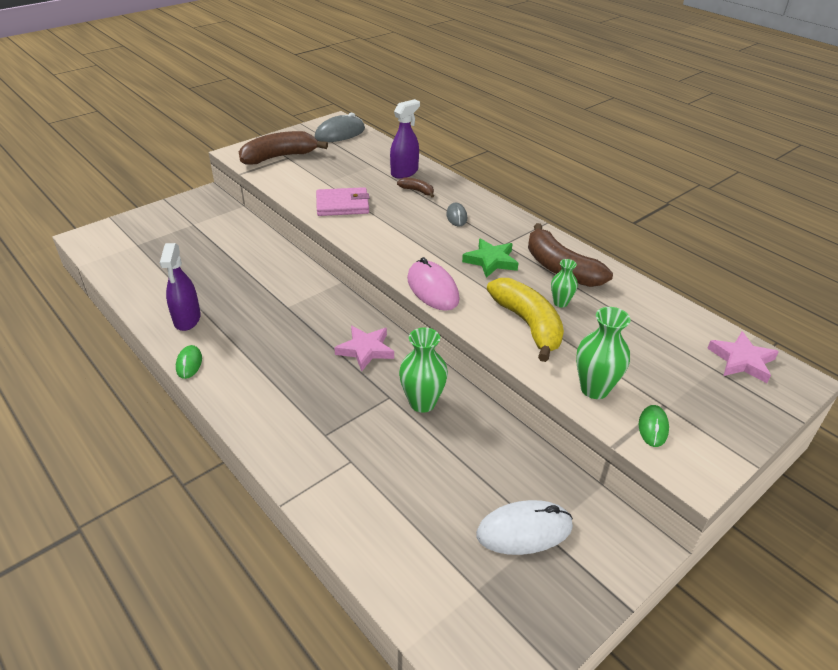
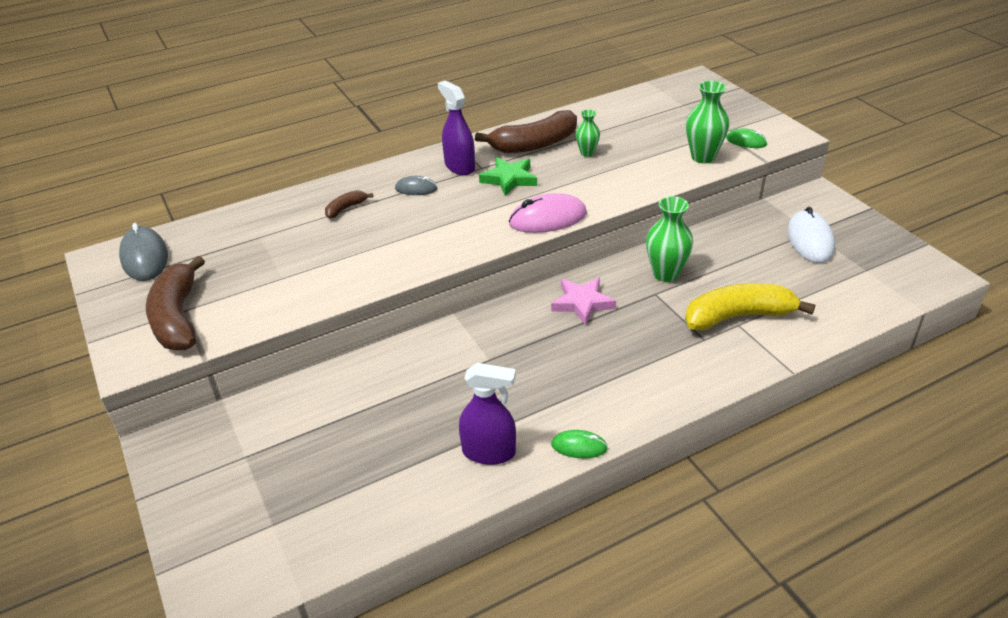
camera: 75 degrees left, 0 degrees up
pink wallet [316,187,369,216] -> none
purple spray bottle [390,99,420,179] -> purple spray bottle moved to [438,80,475,175]
yellow banana [487,278,564,362] -> yellow banana moved to [685,283,815,331]
pink star [707,331,779,383] -> none

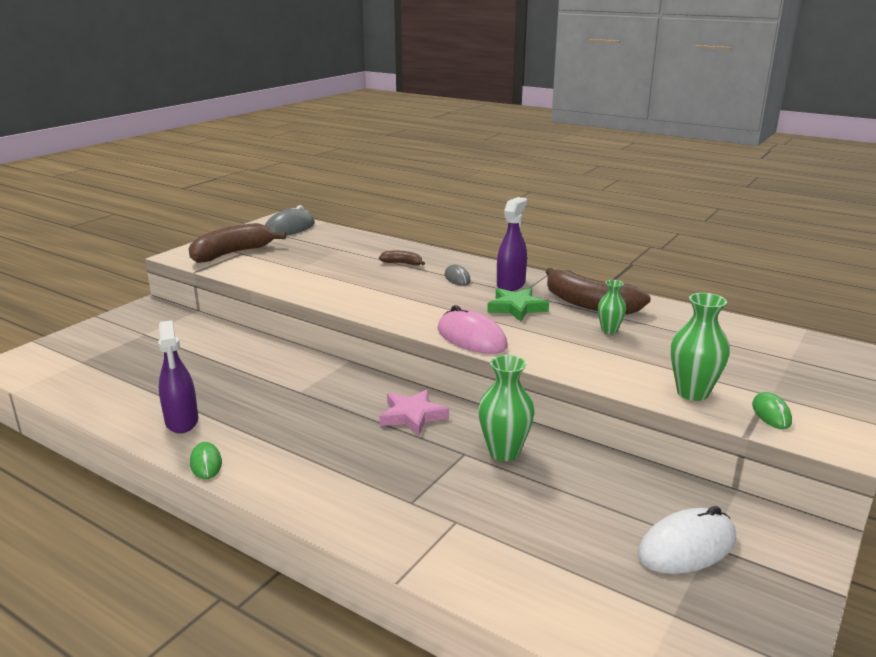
camera: 60 degrees right, 15 degrees down
yellow banana [685,283,815,331] -> none

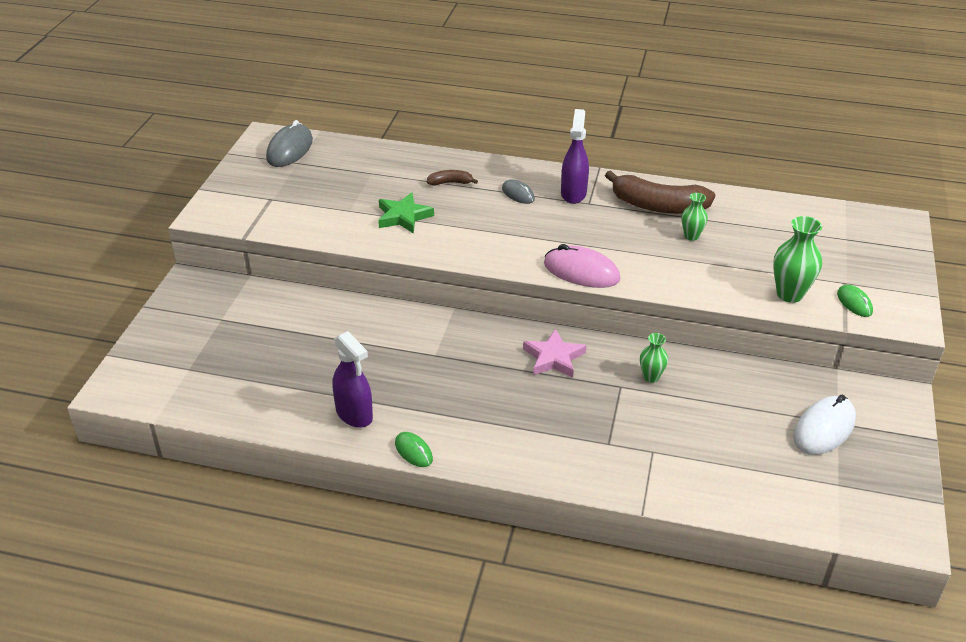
camera: 20 degrees left, 15 degrees up
brown banana [189,223,286,263] -> none
green vase [478,355,535,461] -> green vase [640,333,668,383], size x0.59
green star [487,288,549,321] -> green star moved to [378,192,434,234]

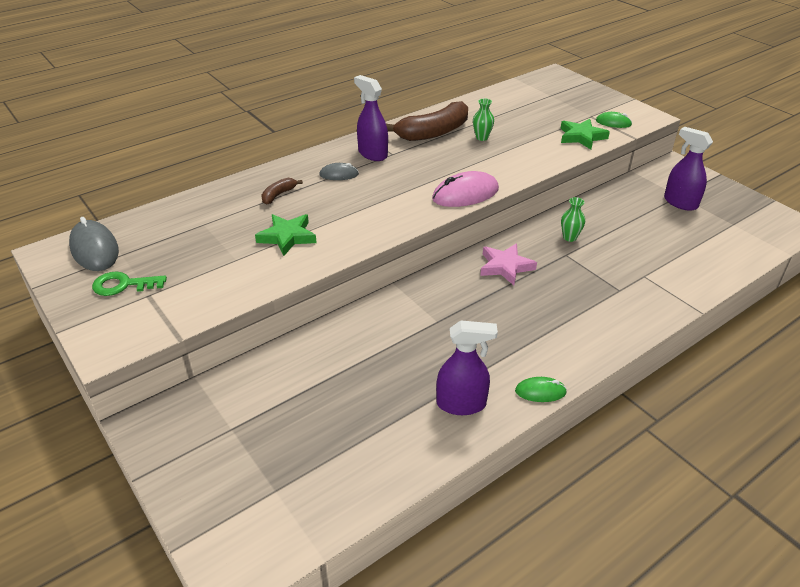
camera: 50 degrees left, 0 degrees up
green vase [773,216,822,303] -> green star [560,119,610,149]
white mouse [793,395,856,455] -> purple spray bottle [664,127,713,211]
none -> green key [92,271,167,296]

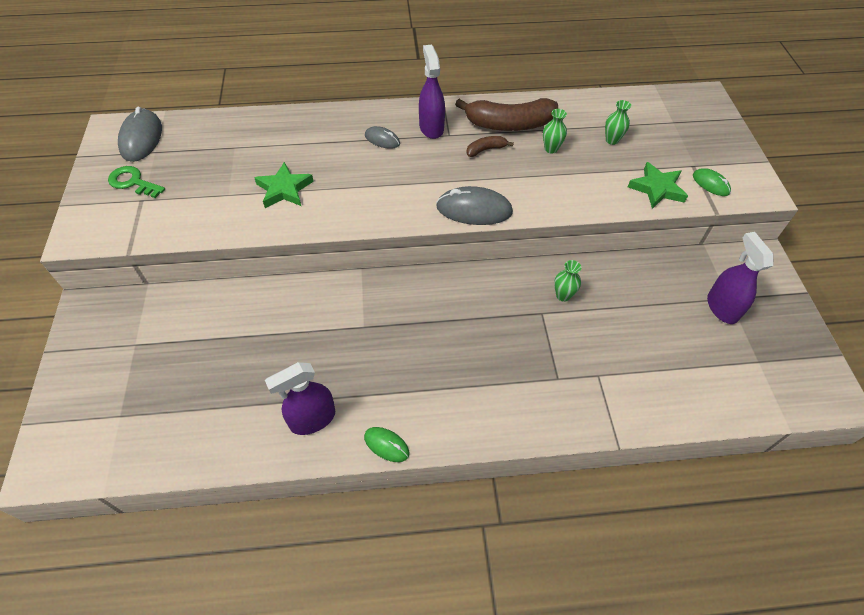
camera: 30 degrees right, 15 degrees up
brown banana [261,178,303,205] -> brown banana moved to [466,136,514,157]
pink mouse [432,171,499,207] -> grey mouse [436,186,513,225]
purple spray bottle [436,321,498,415] -> purple spray bottle turned 120 degrees clockwise [265,362,335,435]
pink star [480,243,537,285] -> none
none -> green vase [605,100,631,145]

